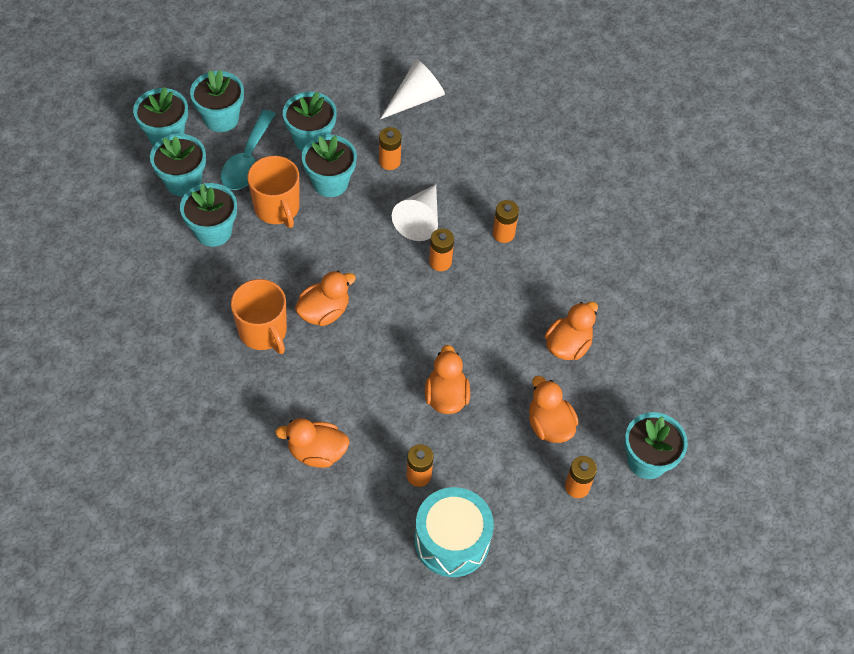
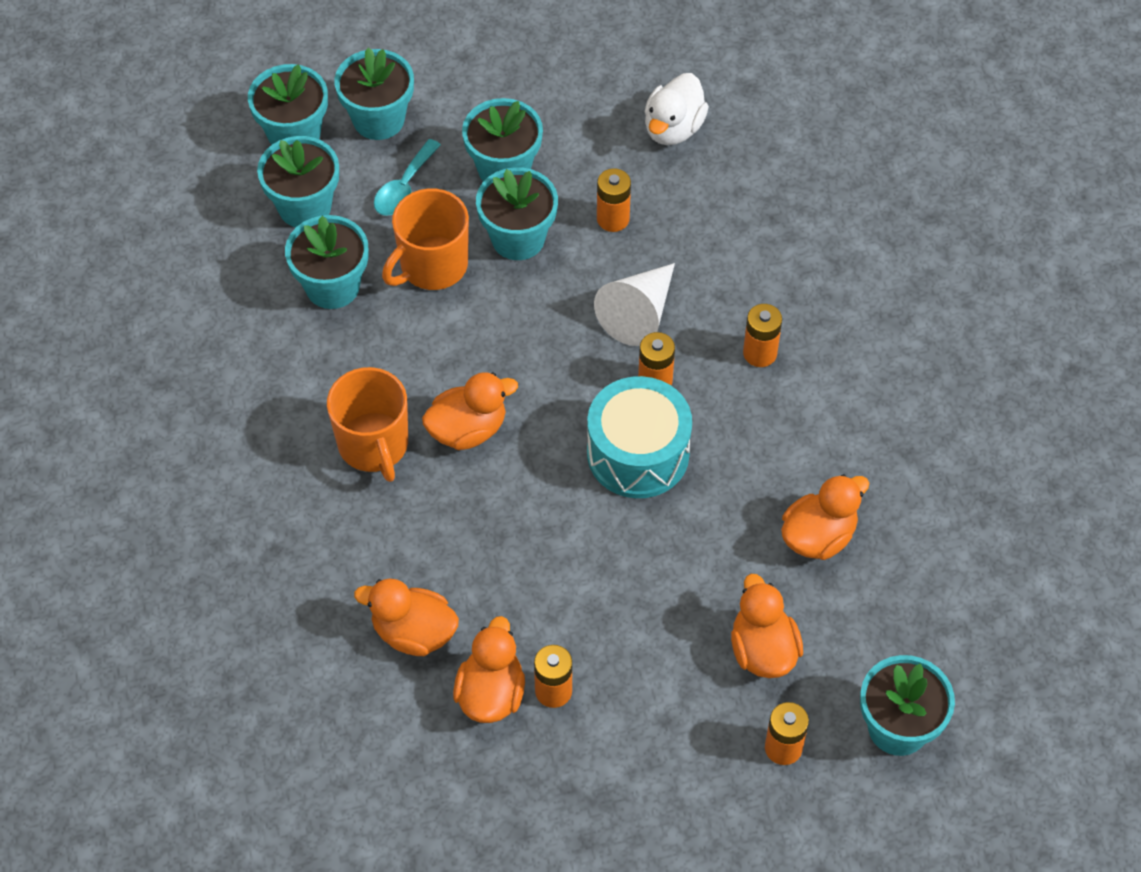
camera: 15 degrees right, 0 degrees up
turquoise spoon [221,110,276,190] -> turquoise spoon [374,139,441,216], size x0.66
orange mug [247,156,299,228] -> orange mug turned 60 degrees clockwise [382,188,469,290]
white cone [380,59,445,119] -> white duck [644,73,709,145]
turquoise drum [415,487,494,577] -> turquoise drum moved to [587,376,692,498]
orange duck [425,345,470,414] -> orange duck moved to [453,616,525,723]

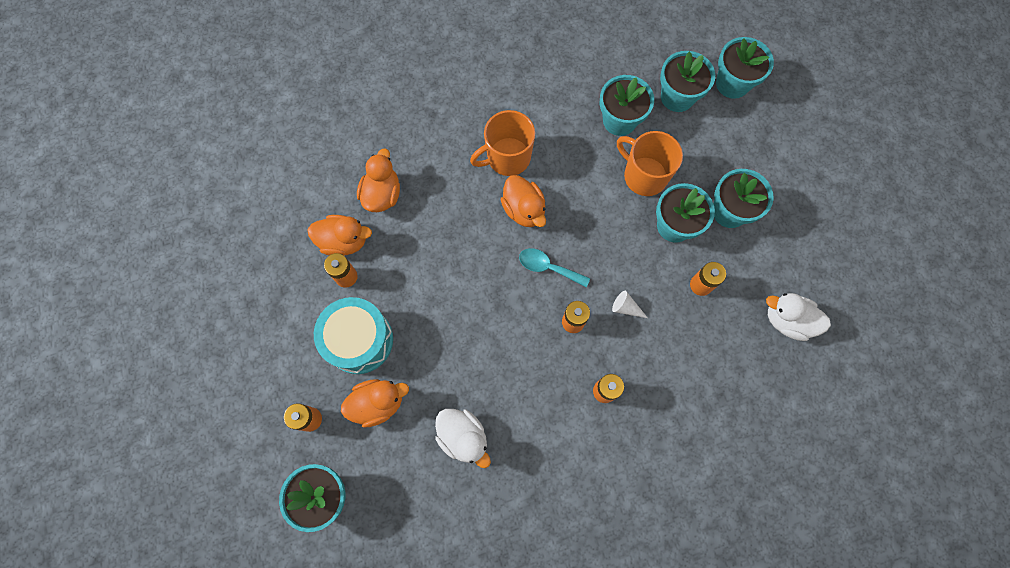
camera: 85 degrees right, 15 degrees up
turquoise flower pot [335,48,414,140] -> none
turquoise spoon [374,139,441,216] -> turquoise spoon moved to [519,248,590,288]
turquoise drum [587,376,692,498] -> turquoise drum moved to [314,297,393,374]
white cone [594,263,675,346] -> white cone [612,291,648,318], size x0.50
orange duck [781,474,869,560] -> white duck [435,409,491,468]

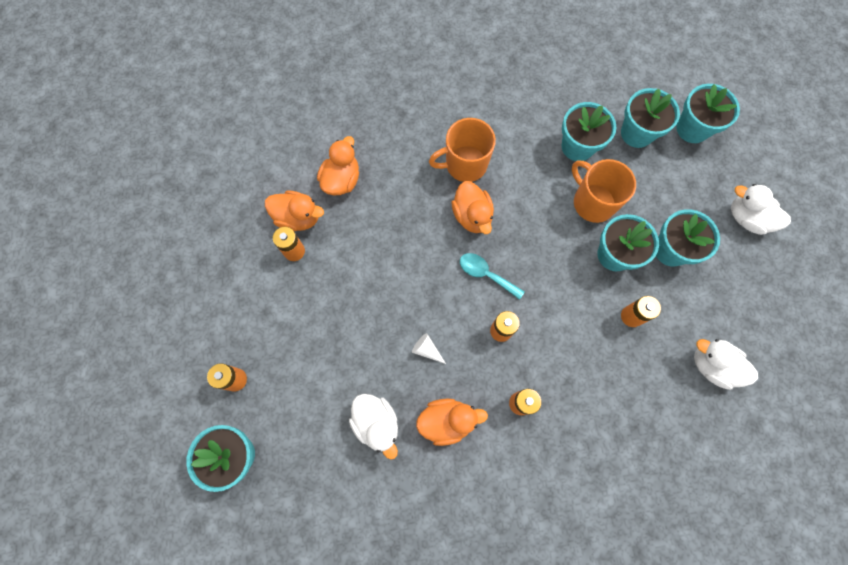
camera: 10 degrees right, 0 degrees up
turquoise drum [314,297,393,374] -> none
orange duck [341,379,409,428] -> orange duck moved to [416,398,488,446]
white cone [612,291,648,318] -> white cone moved to [412,333,446,364]
none -> white duck [731,184,791,235]

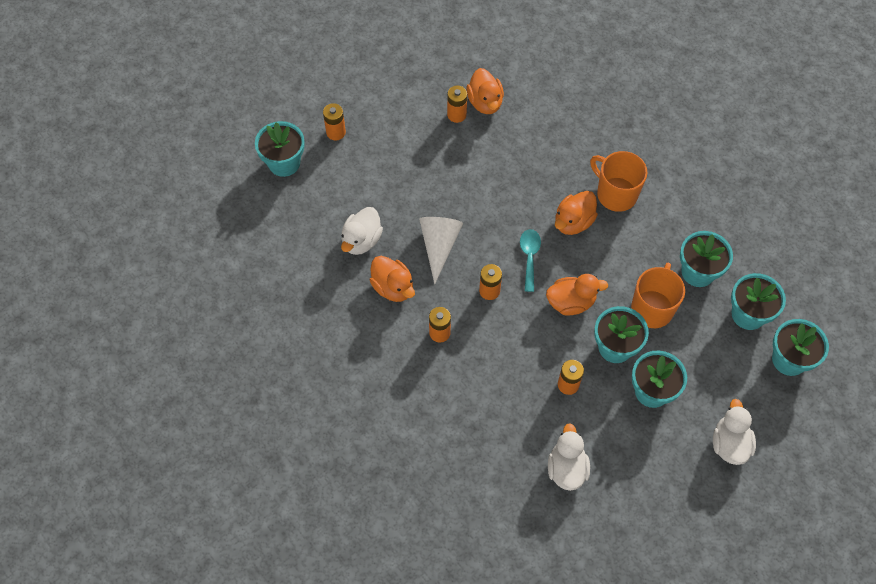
camera: 60 degrees right, 10 degrees down
orange duck [317,136,359,195] -> orange duck moved to [546,274,608,316]
white cone [412,333,446,364] -> white cone [419,217,463,284], size x2.02

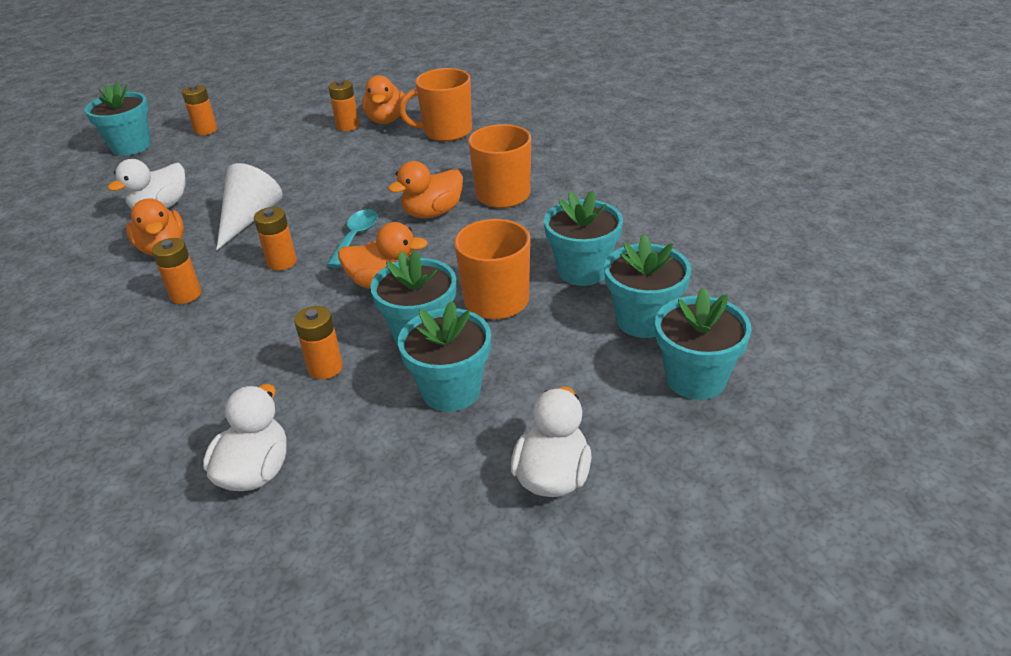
camera: 15 degrees right, 25 degrees down
none -> orange mug [399,68,472,141]

